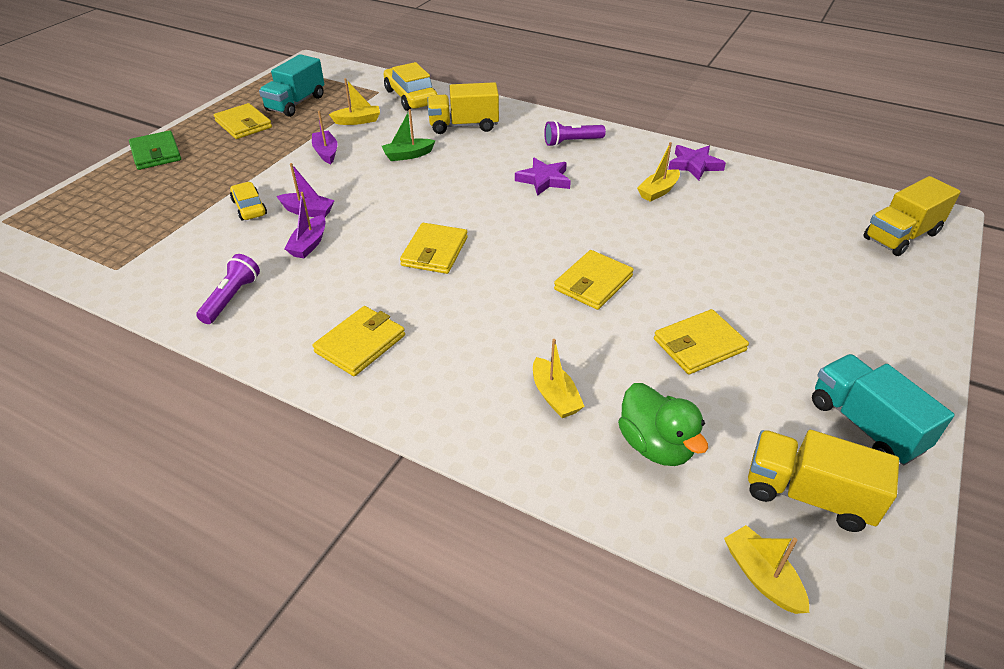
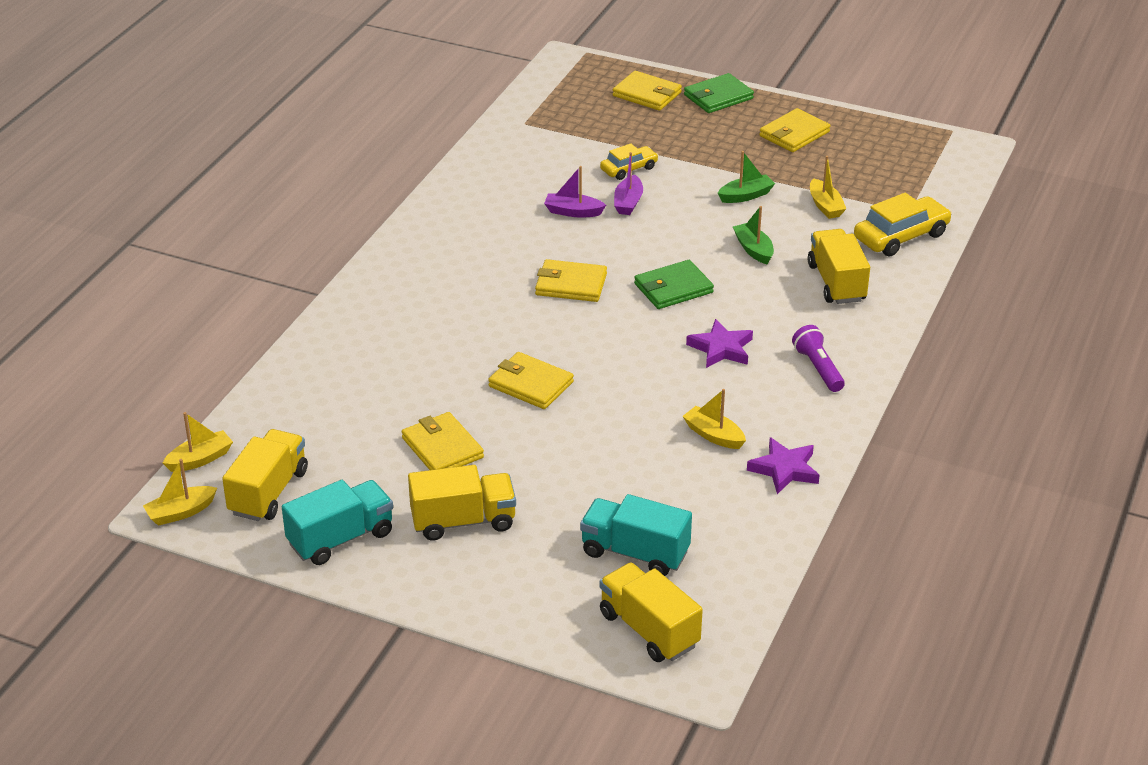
camera: 85 degrees right, 5 degrees down
purple flashlight [196,254,260,324] -> none
turquoise truck [259,54,324,117] -> turquoise truck moved to [580,494,692,576]
purple boat [312,111,338,164] -> green boat [718,151,775,203]
yellow wallet [312,306,405,376] -> yellow wallet moved to [613,71,682,111]
yellow boat [533,339,585,418] -> yellow boat moved to [143,459,217,526]
green duck [618,383,708,466] -> none
none -> yellow truck [408,465,516,541]
none -> green wallet [634,260,714,309]

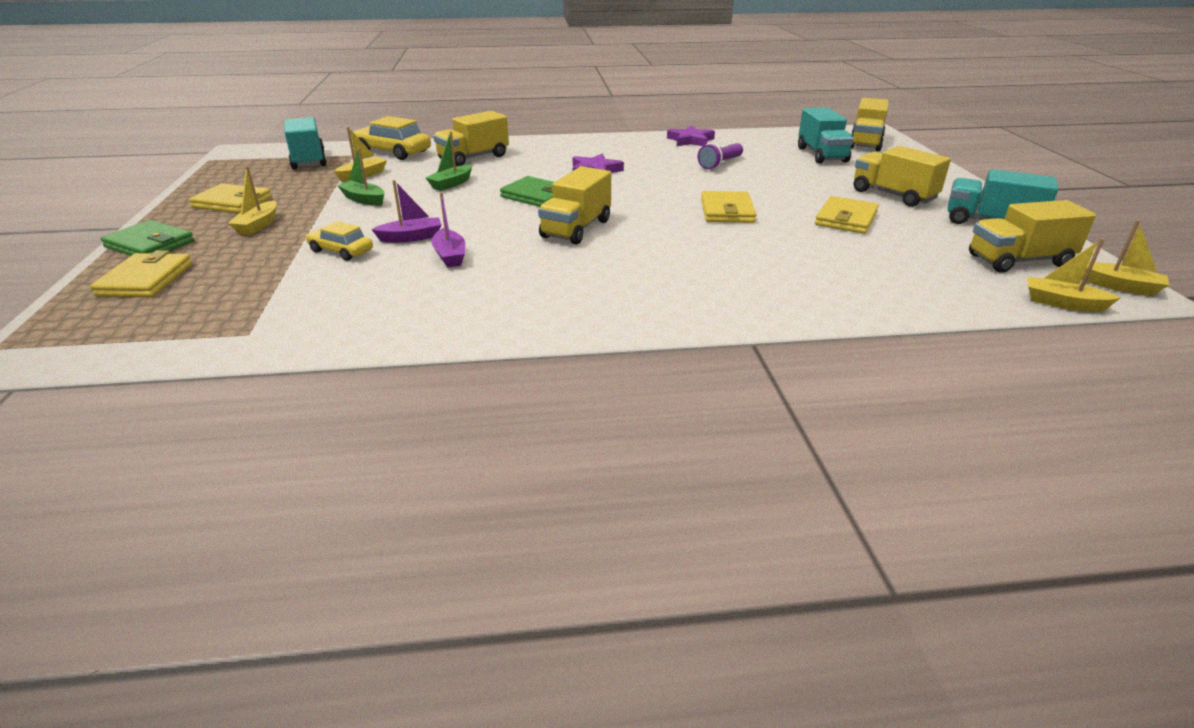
camera: 120 degrees left, 5 degrees down
yellow wallet [535,259,607,302] -> yellow truck [538,166,611,244]
yellow boat [683,389,746,449] -> yellow boat moved to [228,166,277,235]
purple flashlight [792,325,845,392] -> purple flashlight moved to [698,143,743,170]
none -> turquoise truck [284,117,327,169]

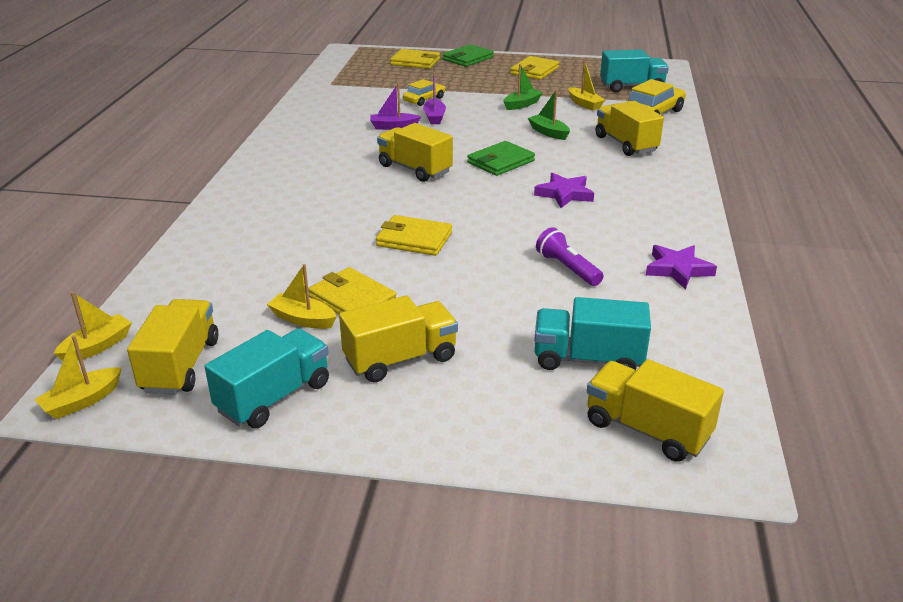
camera: 105 degrees right, 0 degrees up
yellow boat [228,166,277,235] -> yellow boat moved to [267,264,337,329]

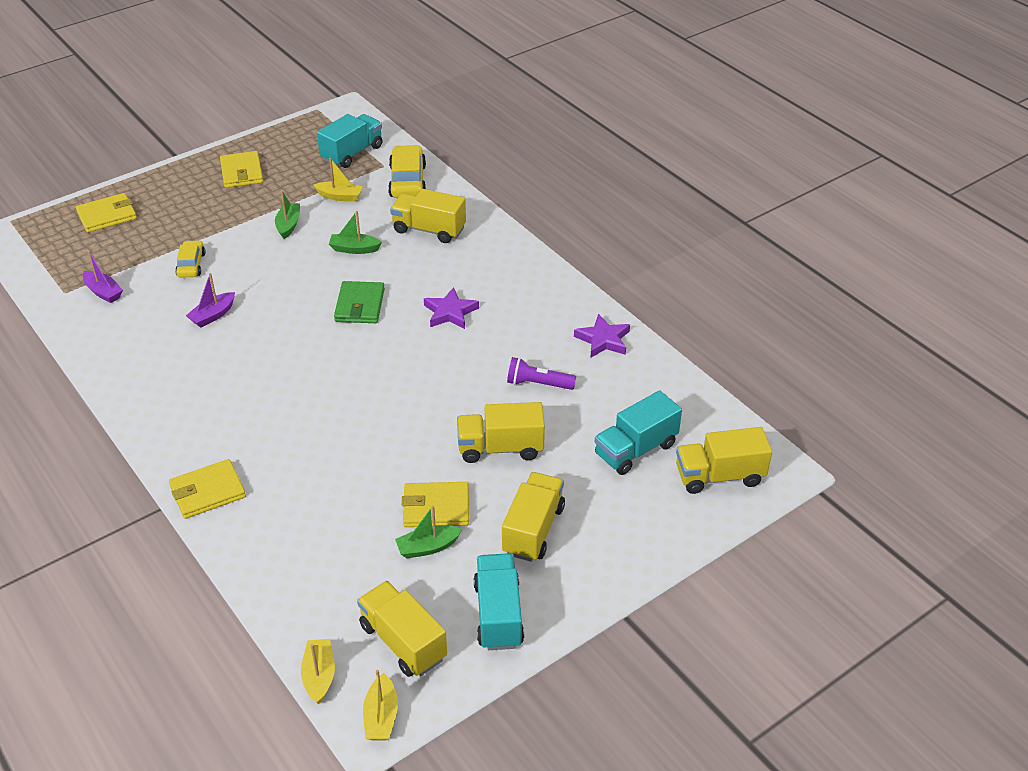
camera: 45 degrees left, 10 degrees up
yellow boat [267,264,337,329] -> green boat [395,505,462,558]
yellow wallet [376,215,452,256] -> yellow wallet moved to [169,459,246,519]
yellow truck [377,123,453,182] -> yellow truck moved to [457,402,545,463]
purple boat [423,72,446,124] -> purple boat moved to [83,251,123,303]
green wallet [443,44,494,67] -> none

